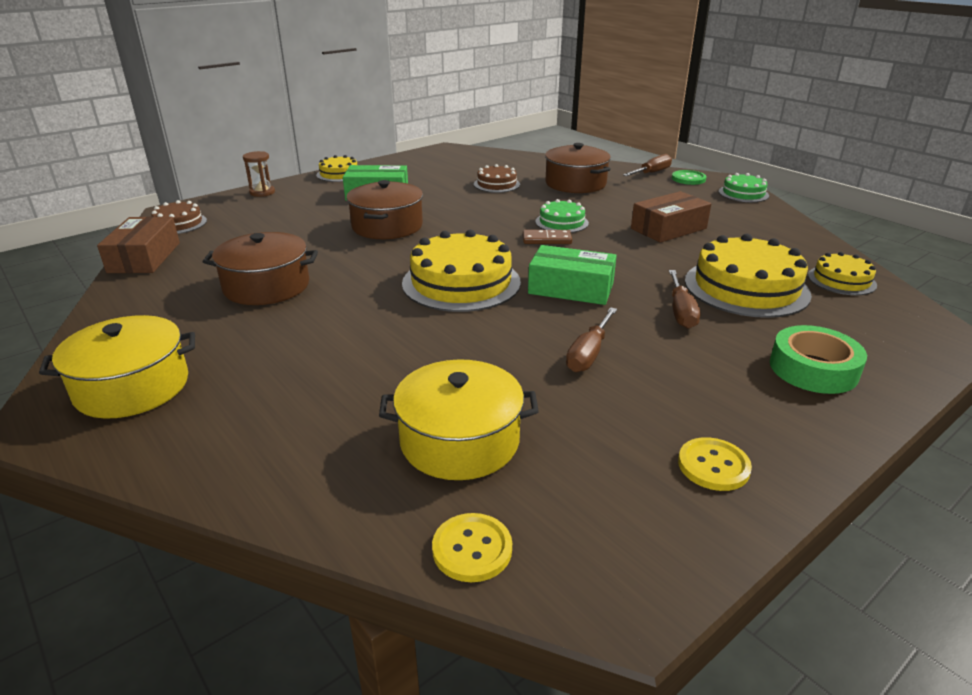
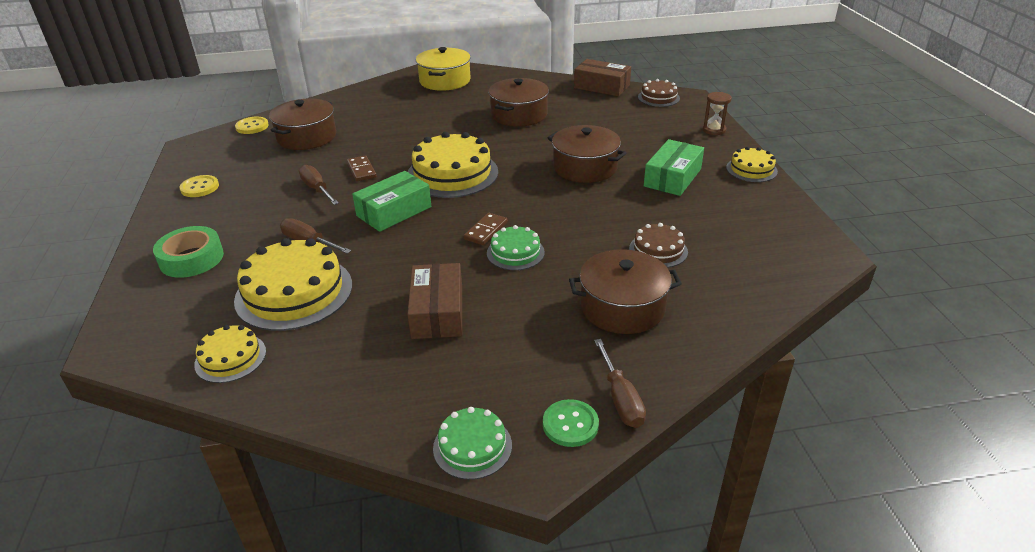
camera: 120 degrees right, 5 degrees up
yellow pot [379,359,539,480] -> brown pot [269,98,336,150]
none -> brown domino [347,155,376,181]

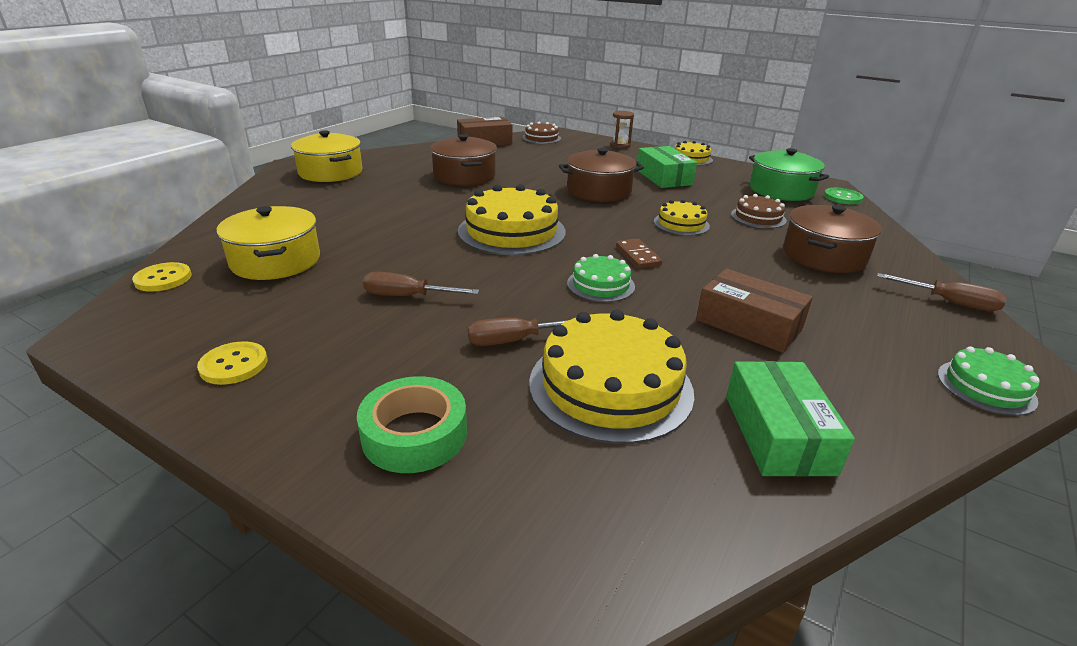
camera: 50 degrees left, 5 degrees down
yellow cake [194,325,266,383] -> yellow cake moved to [654,200,710,236]
brown pot [269,98,336,150] -> yellow pot [217,206,320,280]
brown domino [347,155,376,181] -> none
green box [352,171,431,232] -> green box moved to [726,361,855,477]
green cake [487,225,545,270] -> green cake moved to [567,254,635,302]
green button [543,399,599,447] -> green button moved to [824,188,863,204]
none -> green pot [749,148,829,201]

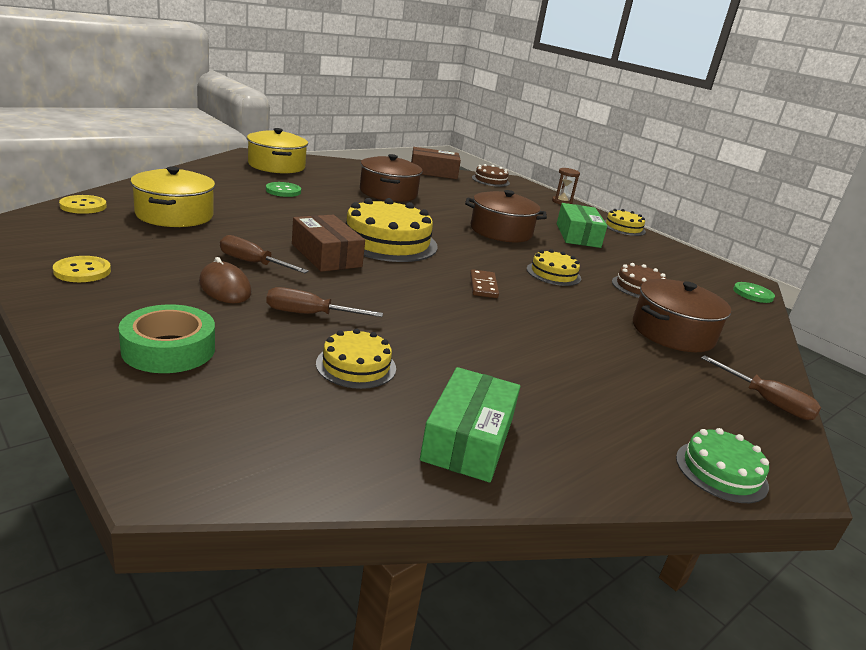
camera: 15 degrees right, 5 degrees down
yellow cake [529,310,694,444] -> yellow cake [316,329,396,389], size x0.54
green cake [567,254,635,302] -> none
brown box [696,269,813,353] -> brown box moved to [292,215,365,272]
green pot [749,148,829,201] -> none
none -> brown mouse [199,257,251,303]
none -> green button [266,182,301,197]

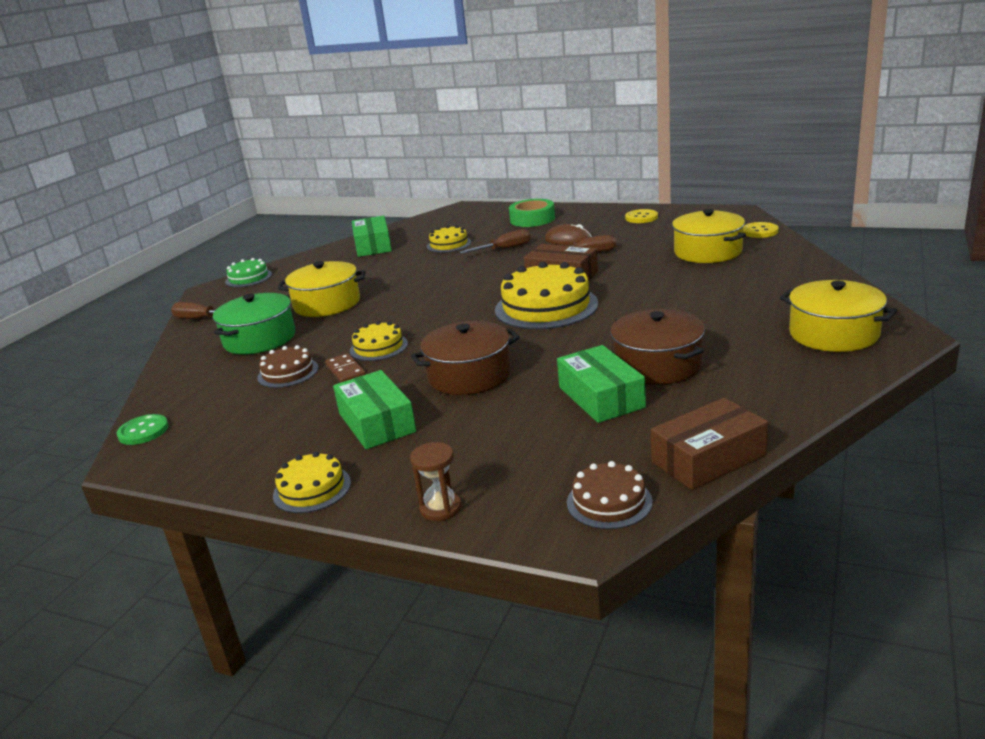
camera: 160 degrees right, 0 degrees up
green button [266,182,301,197] -> none
brown domino [470,269,499,298] -> brown domino moved to [325,353,366,383]
brown pot [633,279,731,352] -> green pot [213,293,295,355]
none -> yellow pot [278,261,365,317]
none -> green box [557,345,646,423]

